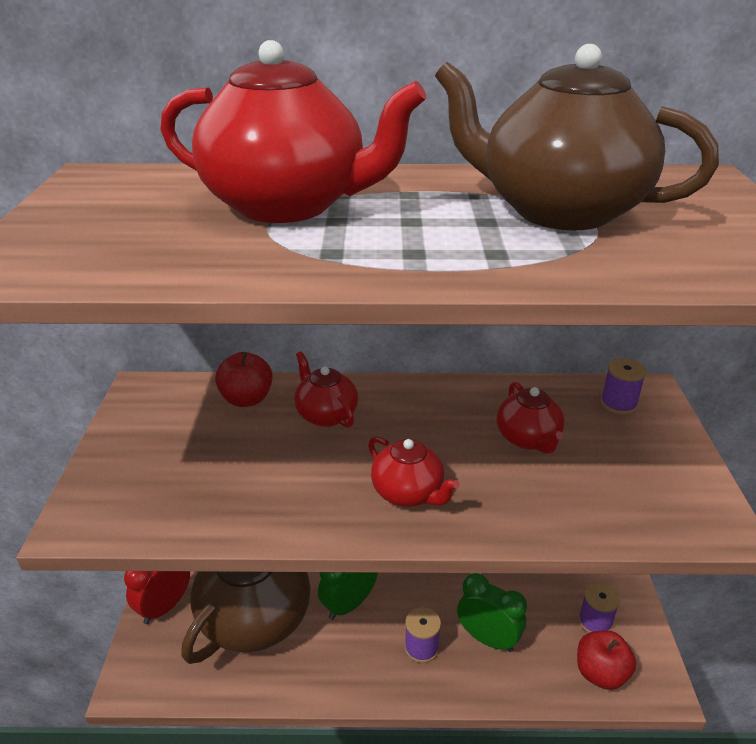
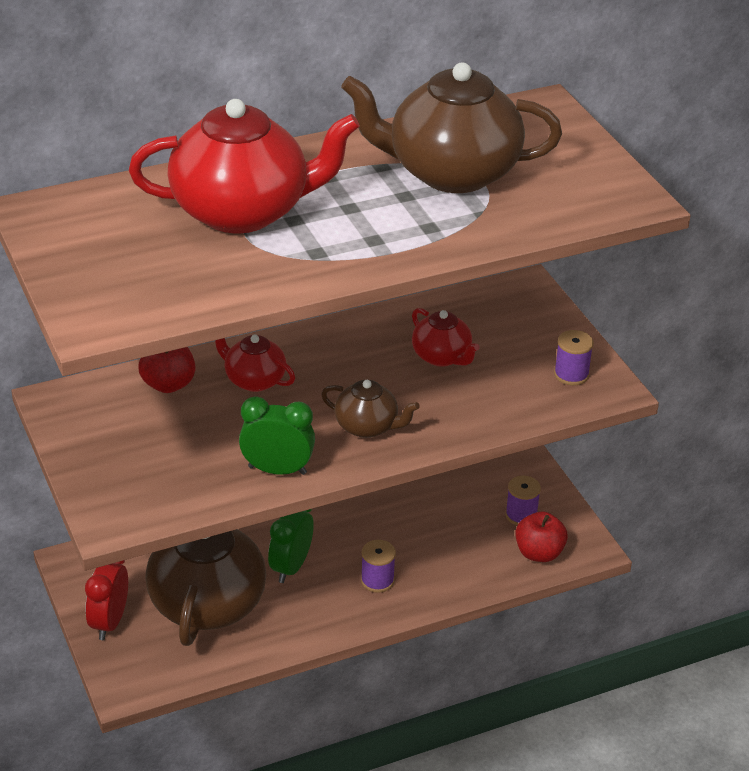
camera: 25 degrees left, 5 degrees up
red teapot [368,436,460,507] -> brown teapot [321,380,420,438]
green clock [457,573,527,652] -> green clock moved to [239,396,315,475]
purple spool [601,358,647,415] -> purple spool moved to [554,330,594,385]

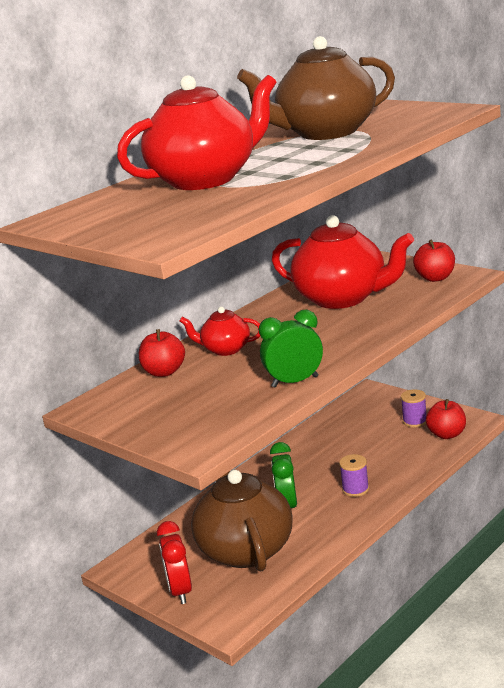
camera: 20 degrees left, 15 degrees down
brown teapot [321,380,420,438] -> none
red teapot [412,308,480,367] -> red teapot [272,215,414,309], size x2.01
purple spool [554,330,594,385] -> red apple [413,239,455,282]

